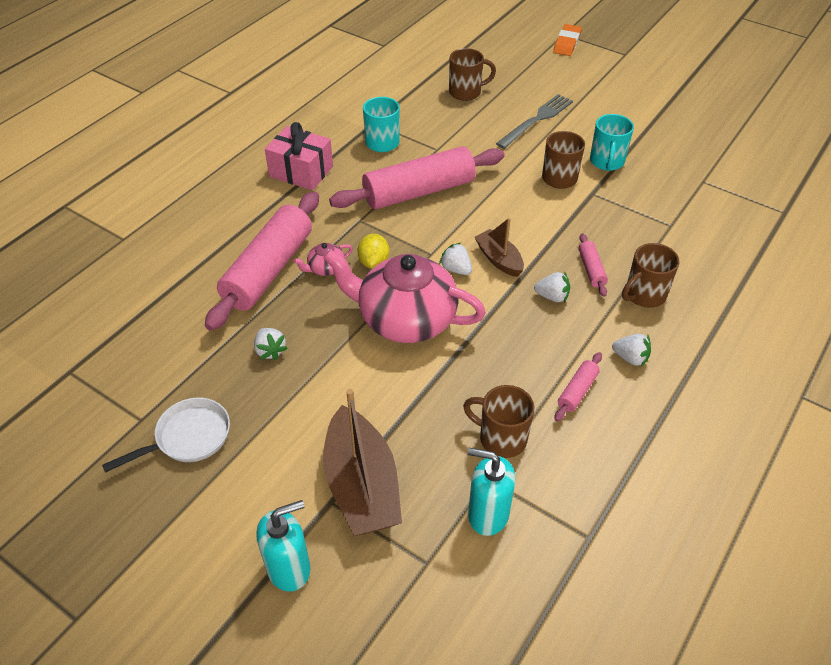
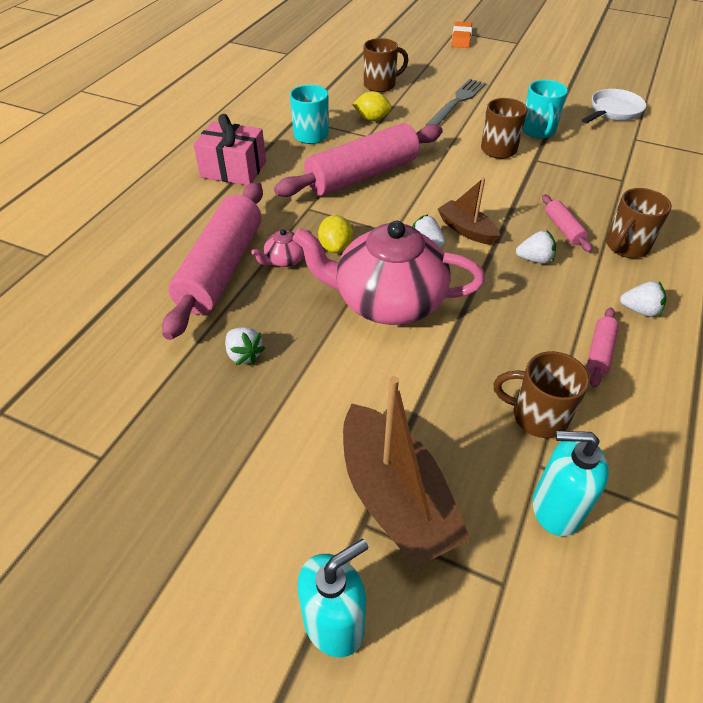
camera: 10 degrees left, 0 degrees up
white pan [102,398,230,473] -> white pan moved to [582,89,646,123]
none -> yellow lemon [352,91,392,121]

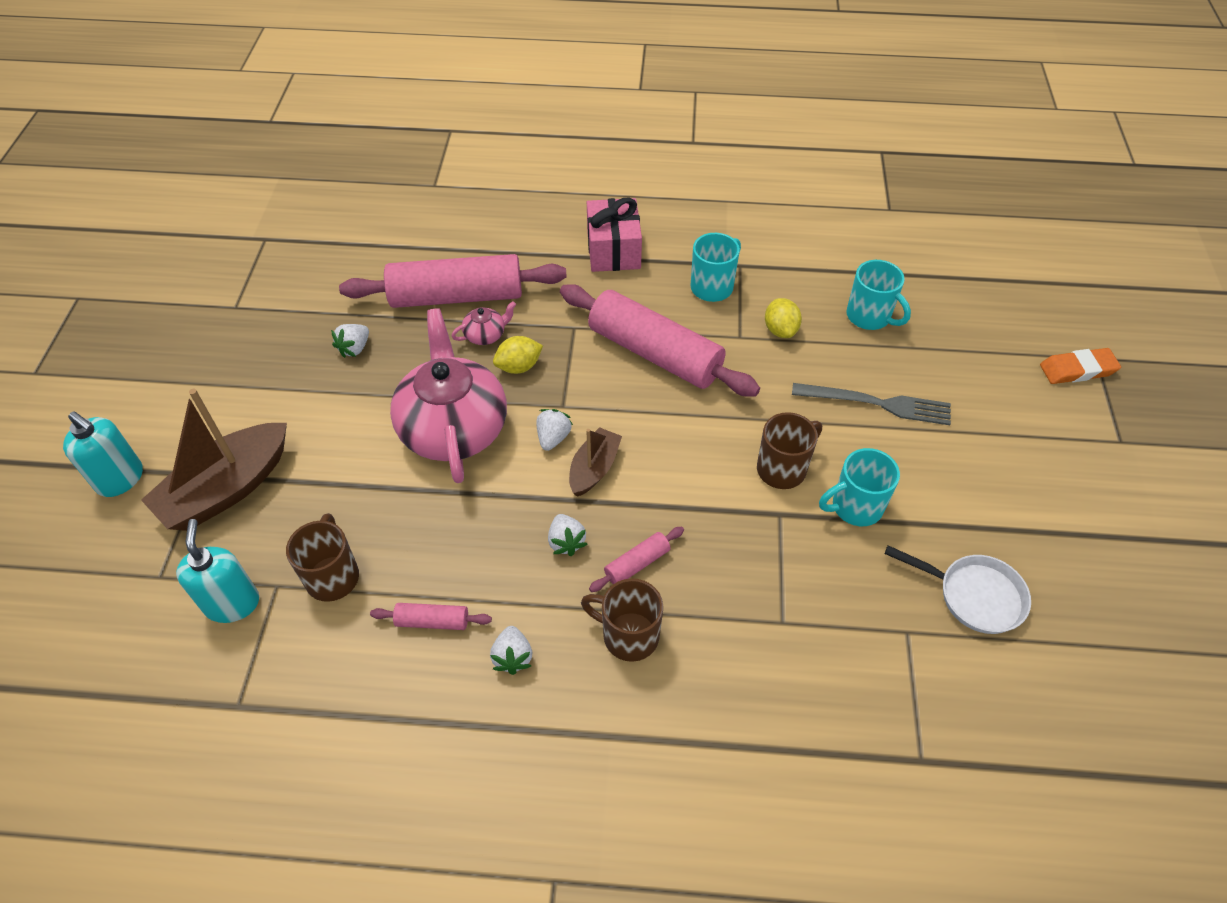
camera: 70 degrees right, 5 degrees up
pink teapot [251,229,312,267] -> pink teapot turned 120 degrees clockwise [451,301,516,345]
brown mug [364,38,408,92] -> turquoise mug [846,260,911,330]

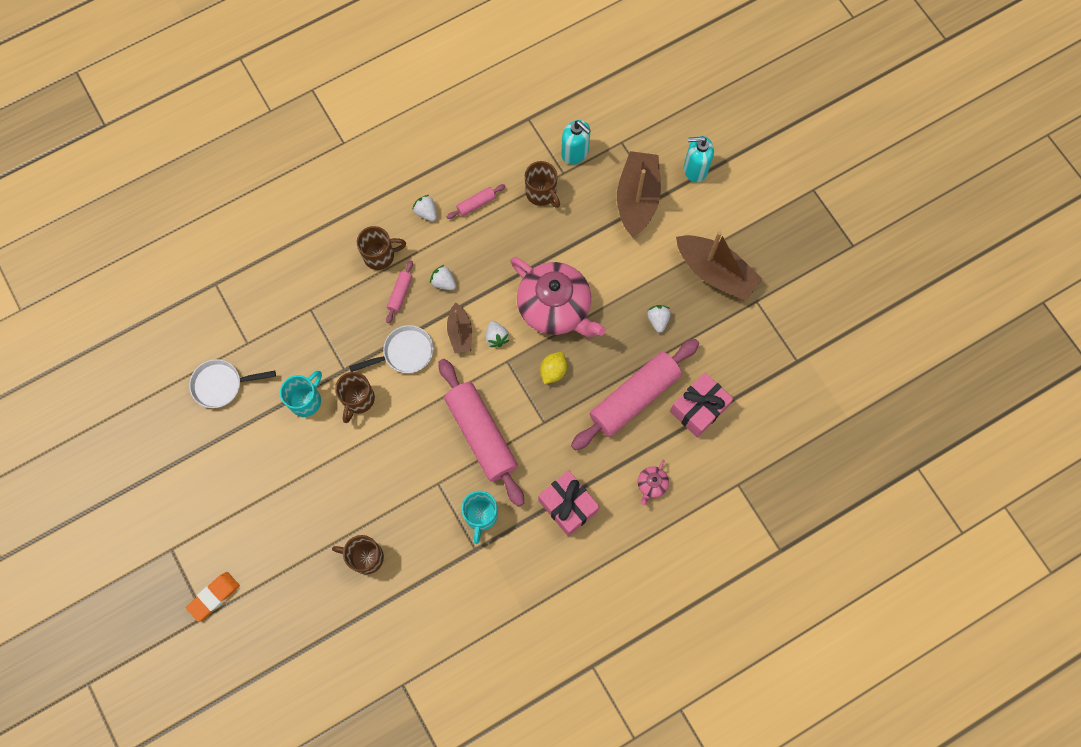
camera: 145 degrees right, 20 degrees up
pink teapot [451,301,516,345] -> pink teapot moved to [638,460,669,506]
pink rolling pin [560,284,760,397] -> pink rolling pin turned 60 degrees clockwise [439,359,524,507]
yellow lemon [765,298,802,338] -> none
grey fork [792,383,951,425] -> none
turquoise mug [846,260,911,330] -> brown mug [332,535,384,575]
none -> white pan [349,325,434,373]
none -> pink gift [670,373,733,438]
none -> brown boat [676,231,762,301]

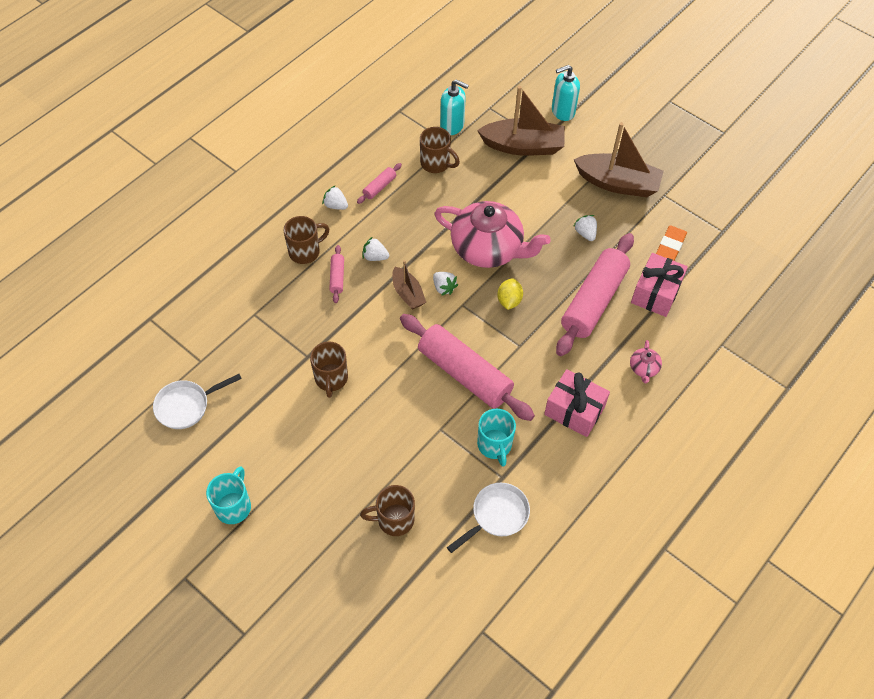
camera: 20 degrees left, 15 degrees down
orange eraser [186,572,240,622] -> orange eraser moved to [656,225,687,261]
turquoise mug [280,371,322,417] -> turquoise mug moved to [206,466,251,524]
white pan [349,325,434,373] -> white pan moved to [447,483,530,553]
brown boat [617,151,661,237] -> brown boat turned 105 degrees clockwise [477,86,565,156]

